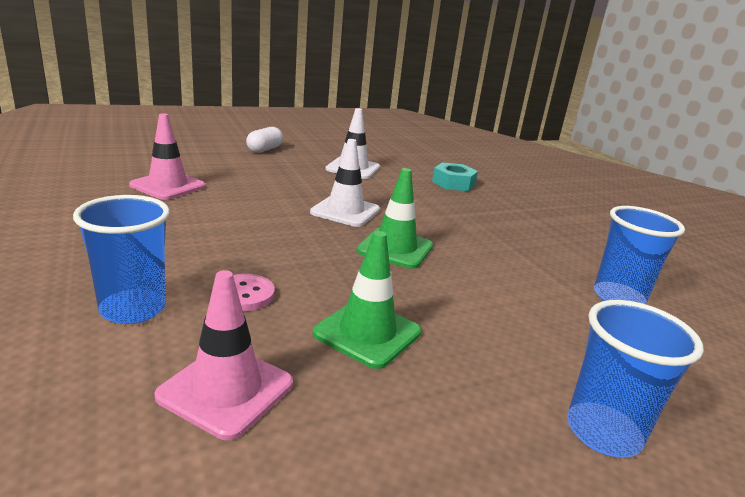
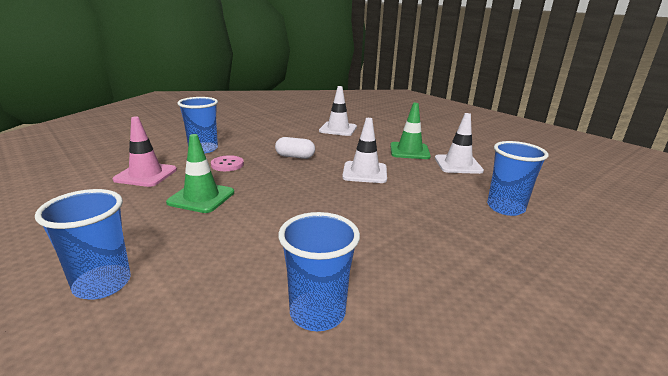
camera: 75 degrees right, 0 degrees up
pink traffic cone [129,113,206,200] -> white traffic cone [319,86,357,136]
white capsule [246,127,283,153] -> white capsule moved to [275,137,315,159]
green traffic cone [356,168,433,269] -> green traffic cone moved to [390,103,431,159]
turquoise nut [432,162,478,191] -> blue cup [487,141,548,216]

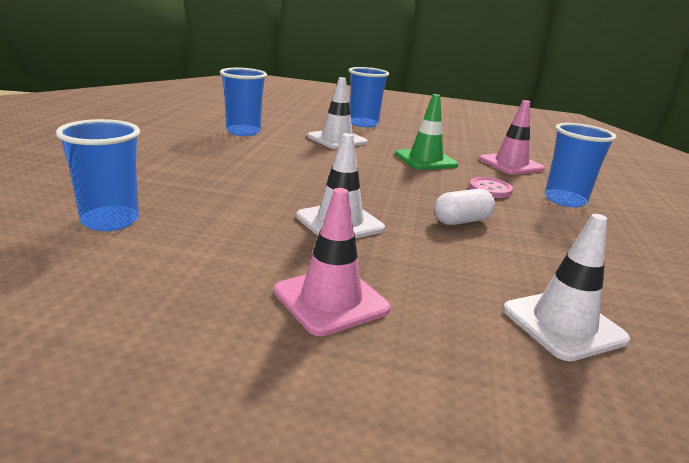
camera: 140 degrees right, 0 degrees up
green traffic cone [390,103,431,159] -> pink traffic cone [274,188,390,336]
white traffic cone [435,113,484,174] -> white traffic cone moved to [307,77,368,149]

